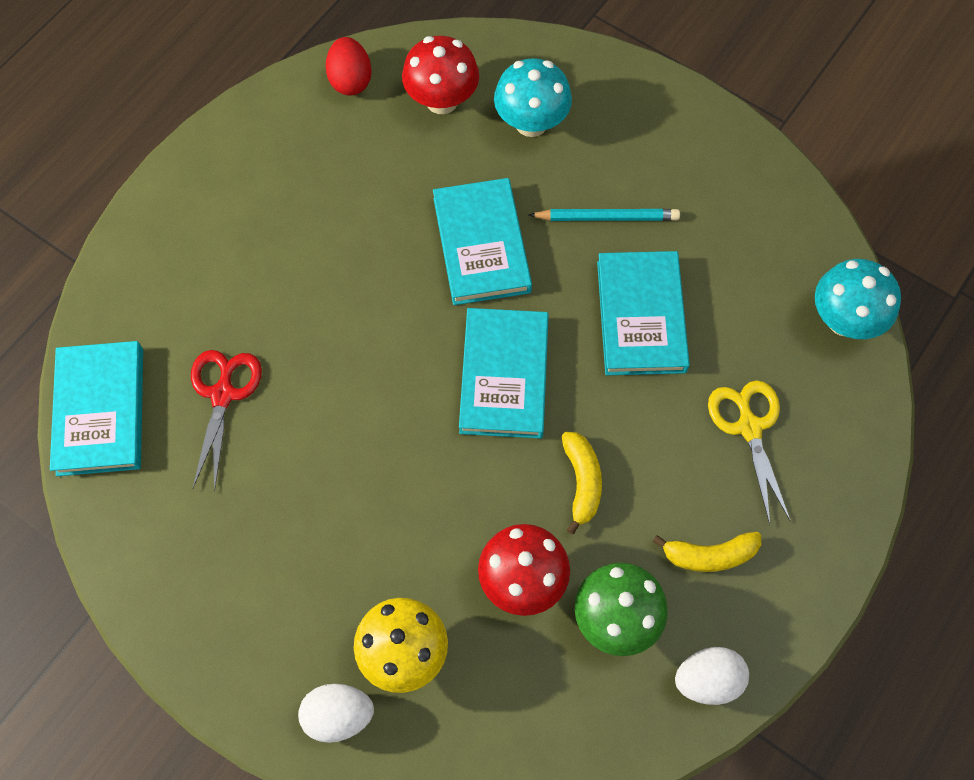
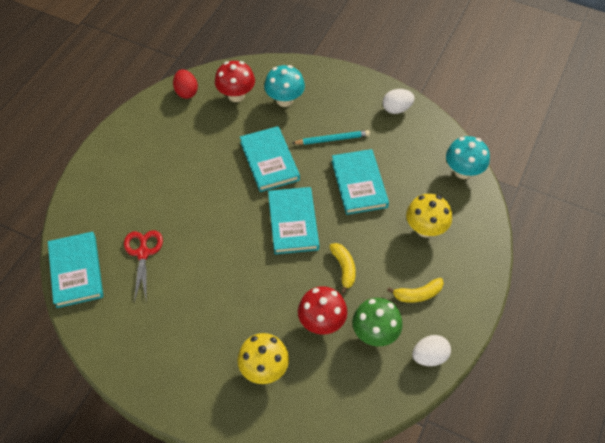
camera: 10 degrees left, 10 degrees down
white egg [298,684,374,743] -> white egg moved to [382,89,415,114]
yellow scissors [708,380,791,525] -> yellow mushroom [406,194,452,238]

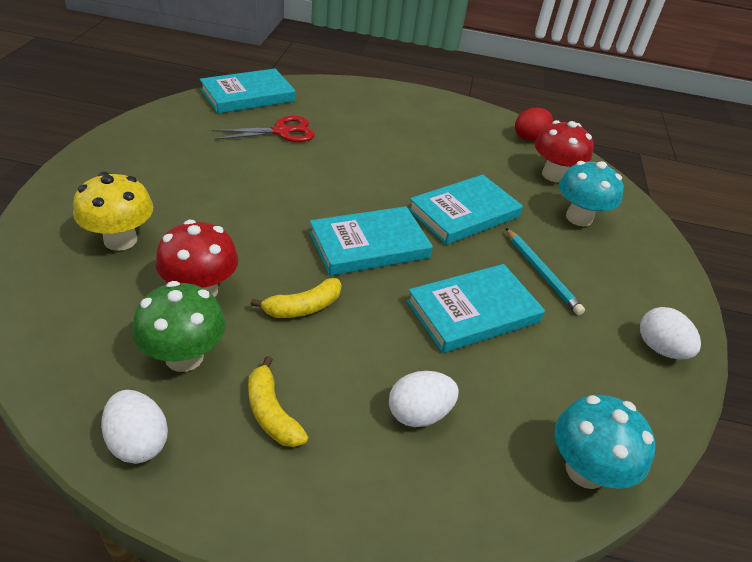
camera: 70 degrees right, 15 degrees down
yellow mushroom [406,194,452,238] -> white egg [389,371,459,427]

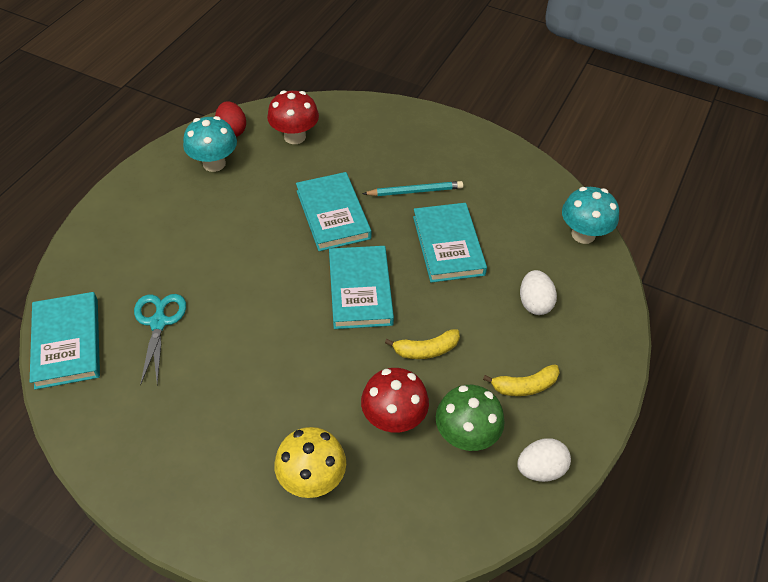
camera: 70 degrees left, 10 degrees up
red scissors [212,116,315,142] -> turquoise scissors [134,294,186,386]
yellow banana [250,278,342,318] -> yellow banana turned 90 degrees clockwise [385,329,460,359]
turquoise mushroom [559,161,624,227] -> turquoise mushroom moved to [183,116,237,172]
white egg [640,307,701,359] -> none

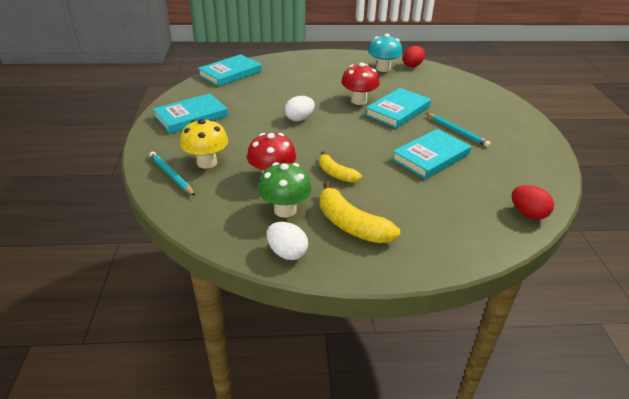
camera: 60 degrees right, 15 degrees down
turquoise scissors [134,294,186,386] -> none
red mushroom [267,91,319,144] -> red mushroom moved to [341,63,380,105]
turquoise book [329,246,394,329] -> turquoise book moved to [152,93,228,134]
yellow banana [483,365,560,396] -> yellow banana [320,181,400,243], size x1.62
white egg [520,270,557,315] -> white egg moved to [285,96,315,121]
turquoise mushroom [562,187,619,244] -> red egg [512,185,554,220]
none -> turquoise pencil [149,151,195,196]

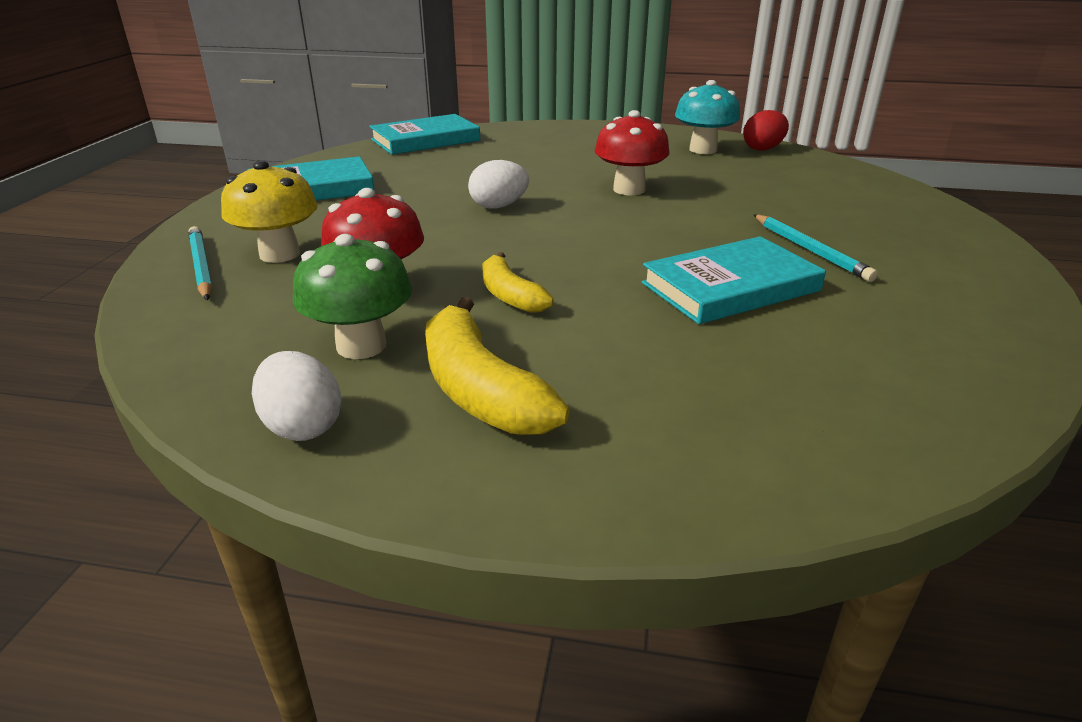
camera: 15 degrees right, 5 degrees down
turquoise book [365,88,431,128] -> none
red egg [512,185,554,220] -> none

